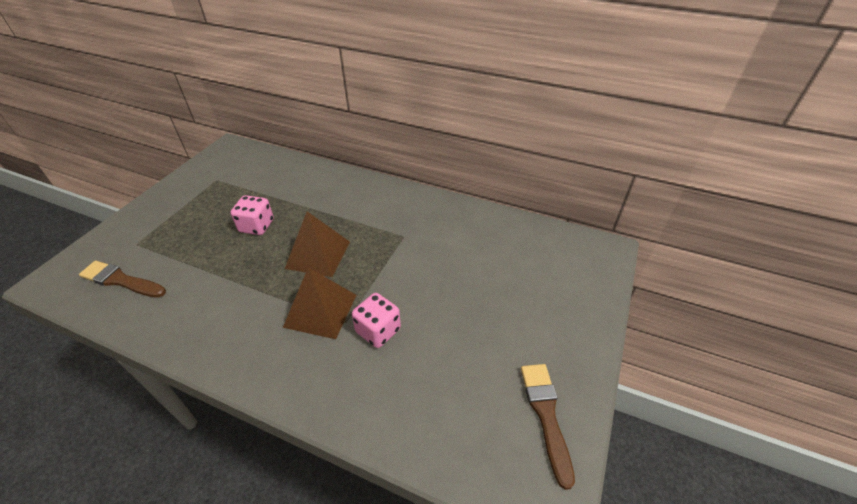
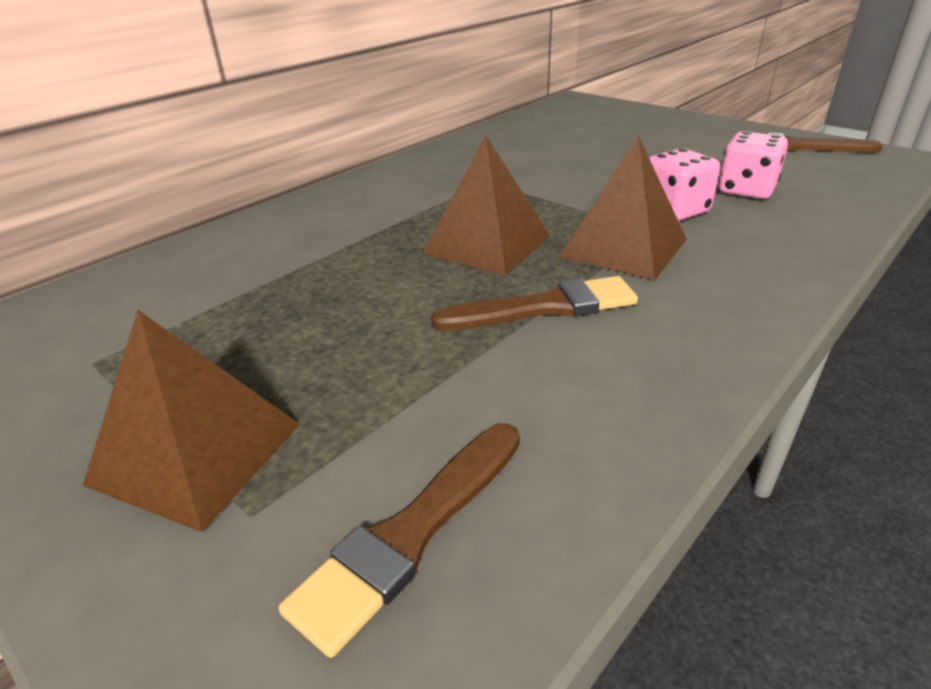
camera: 70 degrees left, 10 degrees down
pink dice [230,195,274,235] -> pink dice moved to [718,131,788,199]
none -> brown pyramid [83,310,300,532]
none -> brown brush [431,276,638,331]

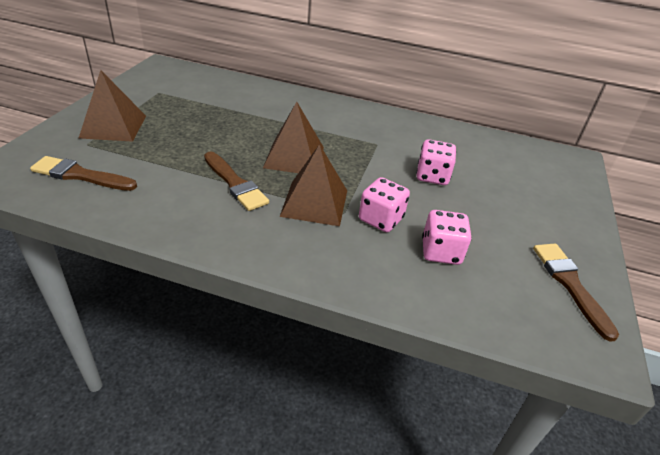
camera: 60 degrees right, 5 degrees up
none -> pink dice [416,139,456,185]

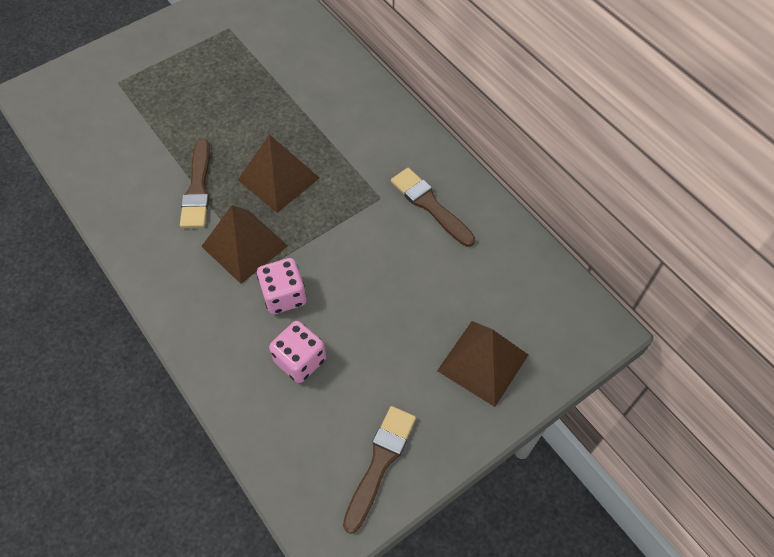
camera: 40 degrees right, 20 degrees up
brown brush [30,156,137,191] -> brown brush moved to [391,168,475,247]
brown pyramid [79,70,146,142] -> brown pyramid moved to [437,321,528,407]
pink dice [416,139,456,185] -> none

